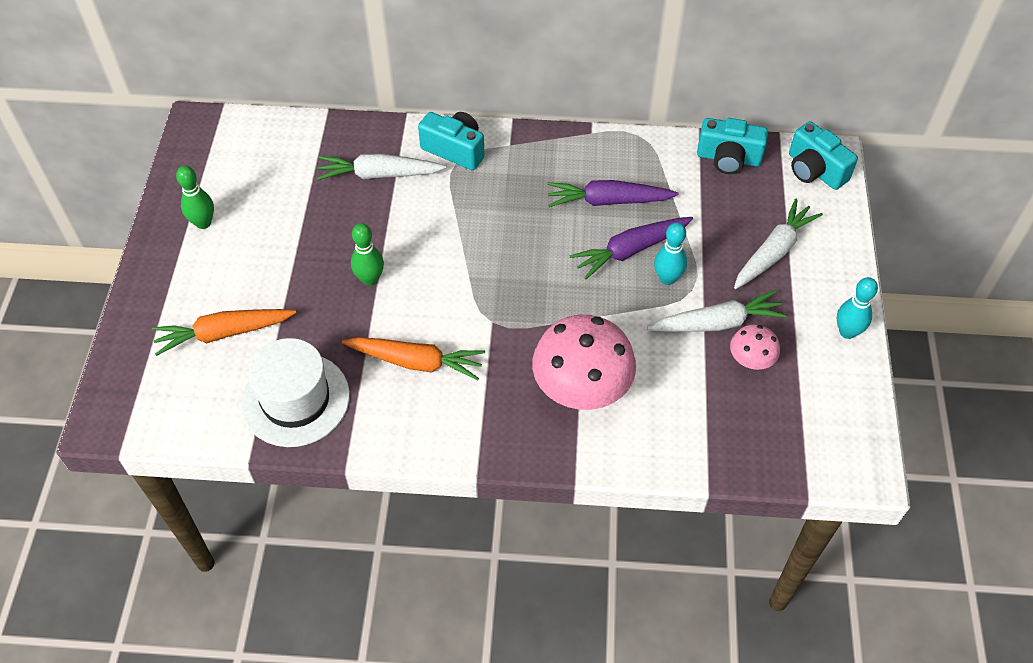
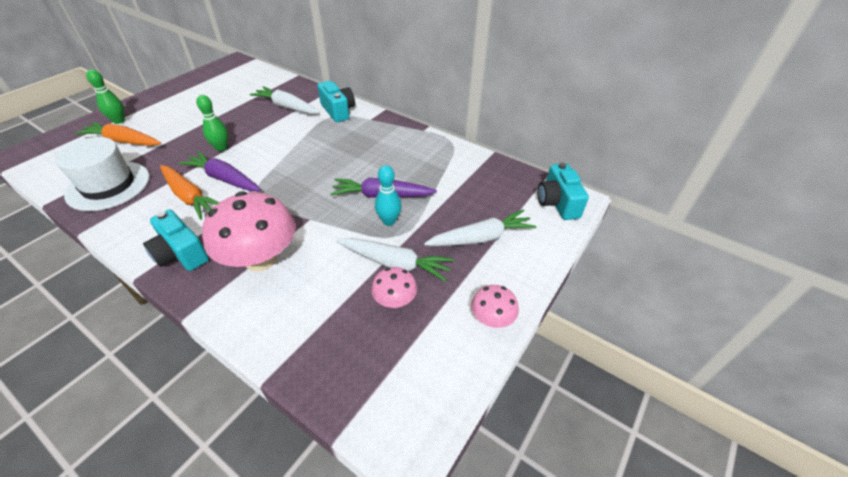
camera: 30 degrees right, 10 degrees down
green bowling pin [176,166,214,229] -> green bowling pin moved to [86,69,125,124]
purple carrot [547,180,679,207] -> purple carrot moved to [179,151,261,191]
turquoise camera [697,118,768,174] -> turquoise camera moved to [143,209,209,271]
turquoise bowling pin [837,277,878,339] -> pink mushroom [471,285,519,328]

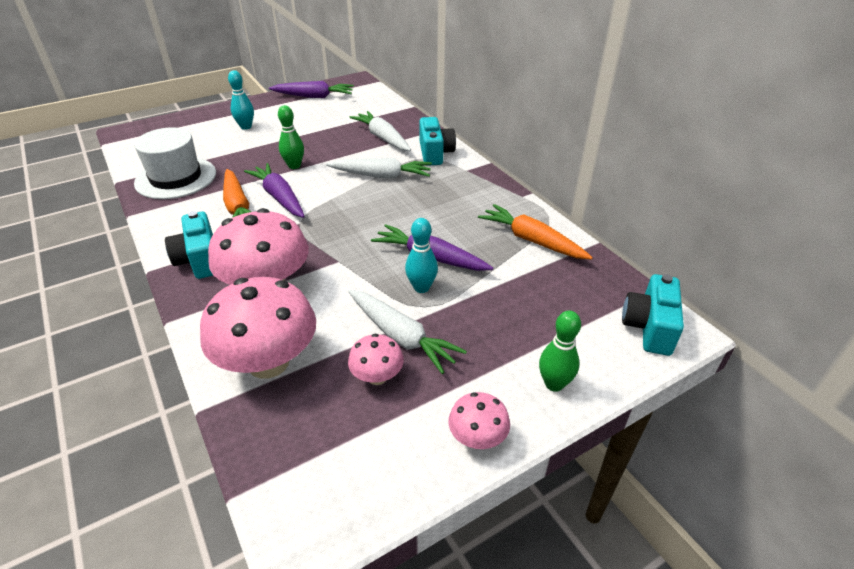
camera: 25 degrees right, 5 degrees down
orange carrot [75,122,161,146] -> orange carrot moved to [478,204,593,260]
green bowling pin [86,69,125,124] -> green bowling pin moved to [539,310,581,392]
white carrot [424,209,536,246] -> white carrot moved to [326,158,432,179]
none -> pink mushroom [200,277,316,379]
none -> turquoise bowling pin [228,70,254,130]
none -> purple carrot [269,81,354,98]

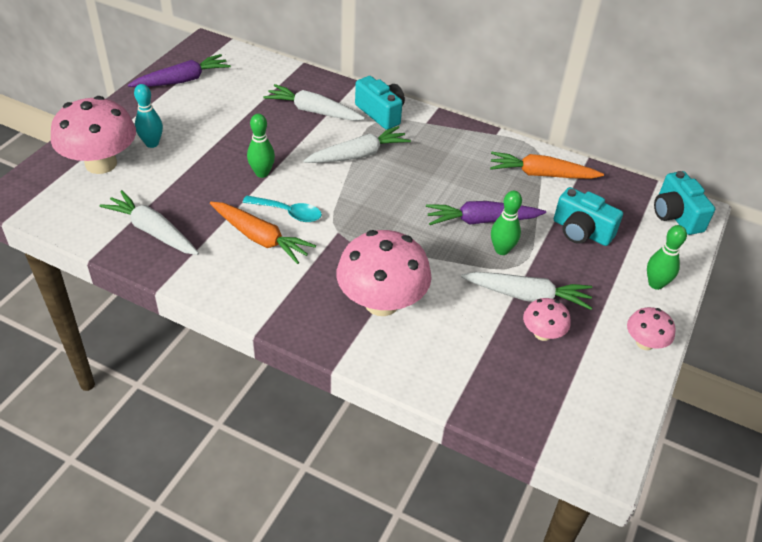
camera: 35 degrees left, 5 degrees up
white hat [134,127,216,199] -> white carrot [99,190,199,255]
turquoise camera [165,211,214,279] -> turquoise camera moved to [554,187,623,246]
pink mushroom [200,277,316,379] -> pink mushroom moved to [51,96,136,174]
purple carrot [244,163,305,218] -> turquoise spoon [242,195,322,222]
turquoise bowling pin [405,218,438,293] -> green bowling pin [491,191,522,255]

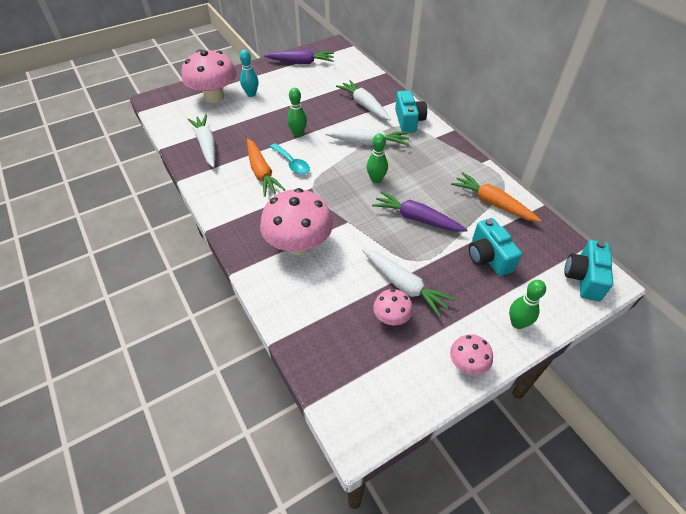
camera: 35 degrees right, 5 degrees up
green bowling pin [491,191,522,255] -> green bowling pin moved to [367,133,388,183]

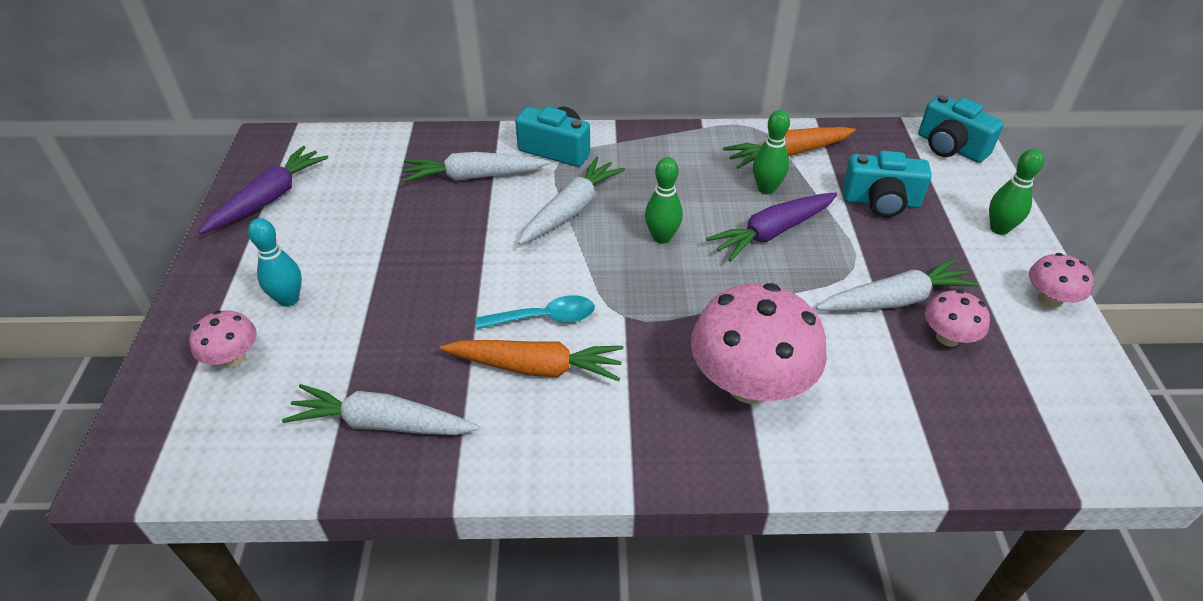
camera: 60 degrees left, 5 degrees down
pink mushroom [181,50,237,103] -> pink mushroom [189,310,257,368], size x0.50
green bowling pin [287,88,307,136] -> green bowling pin moved to [753,110,790,194]

